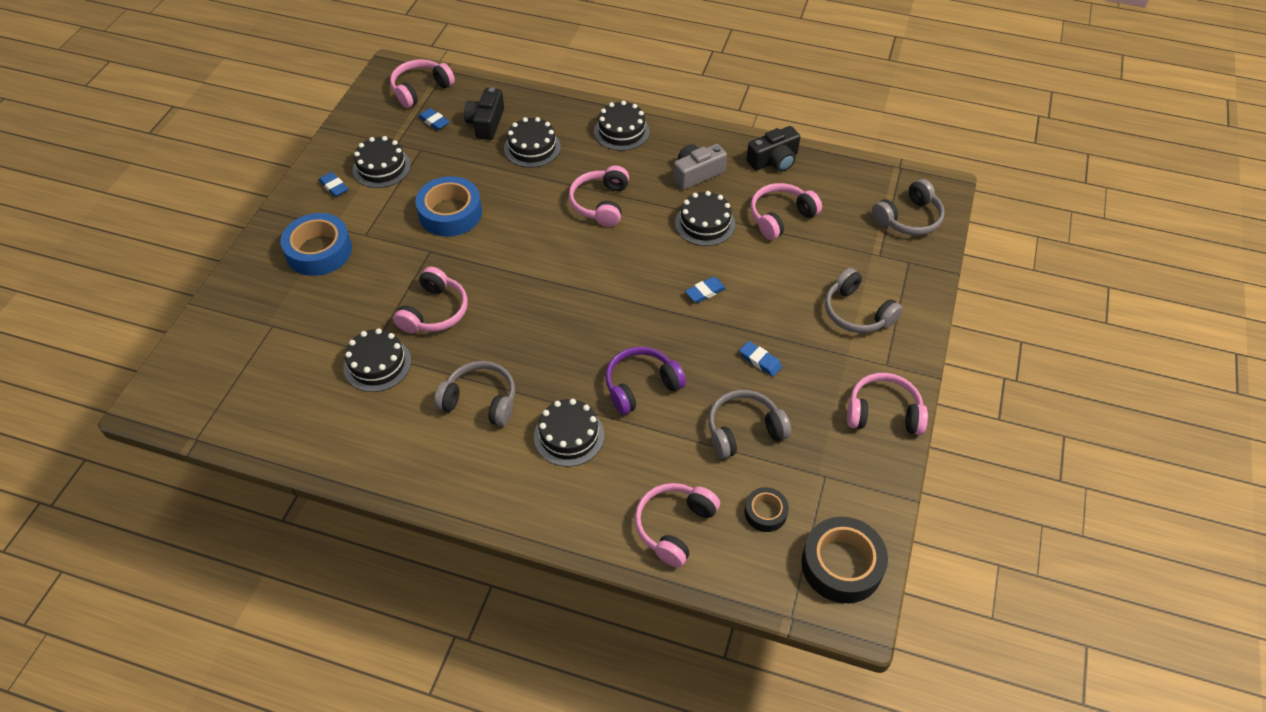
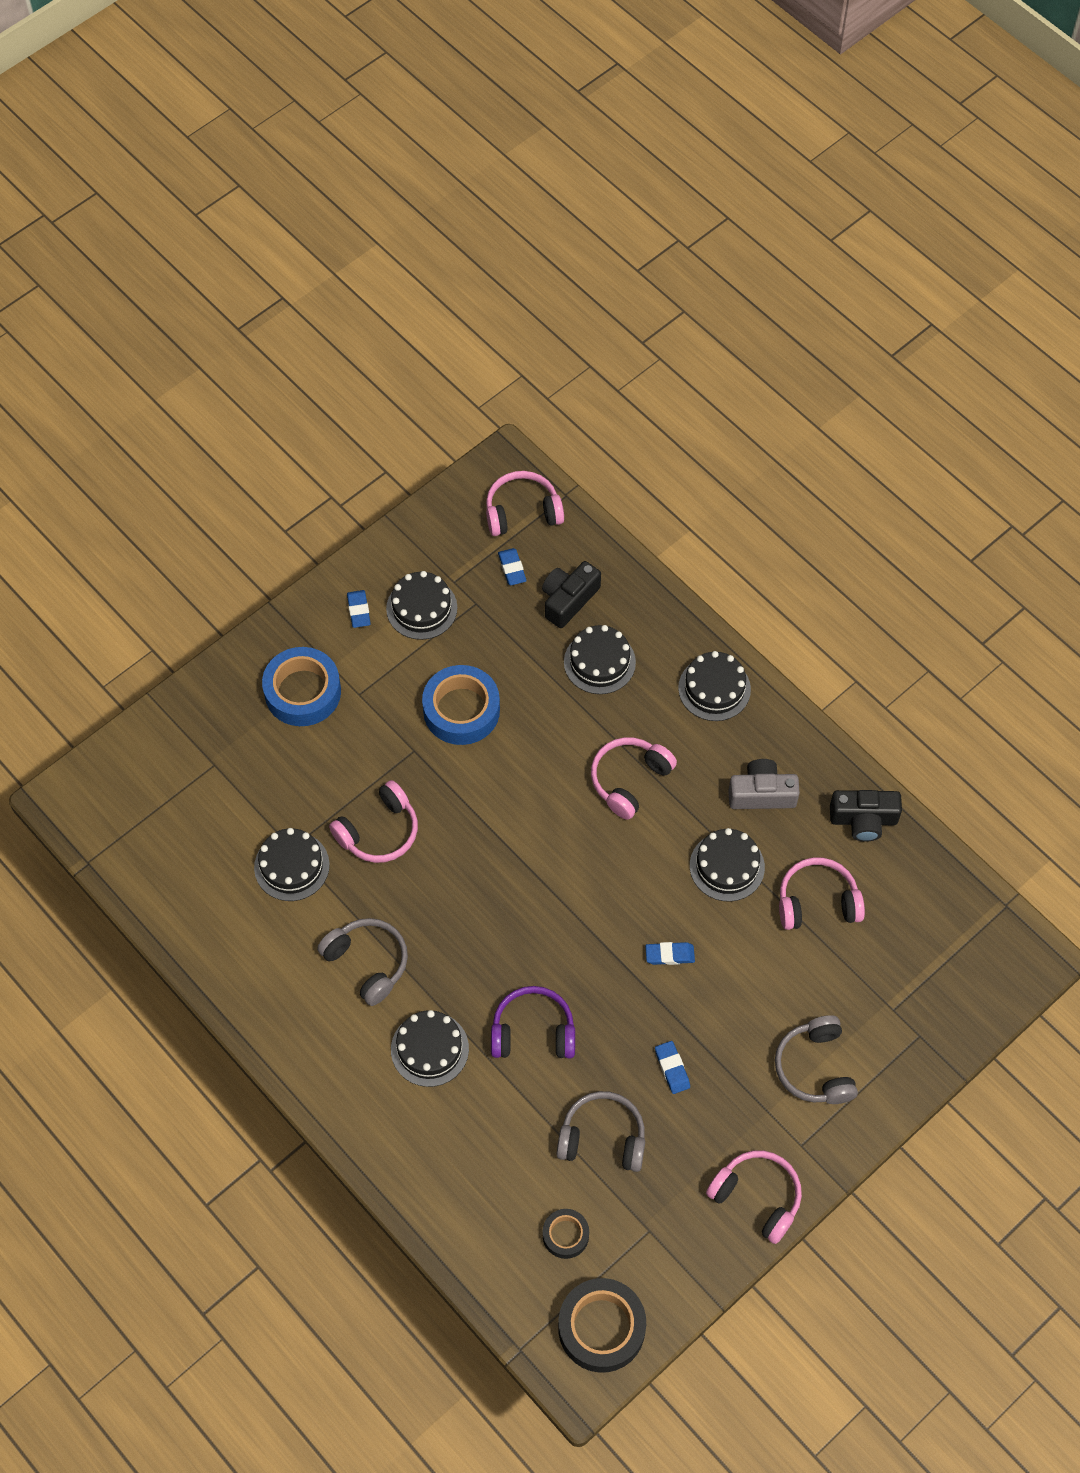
camera: 30 degrees right, 10 degrees up
pink headphones [635,483,720,567] -> none
grey headphones [872,179,945,236] -> none

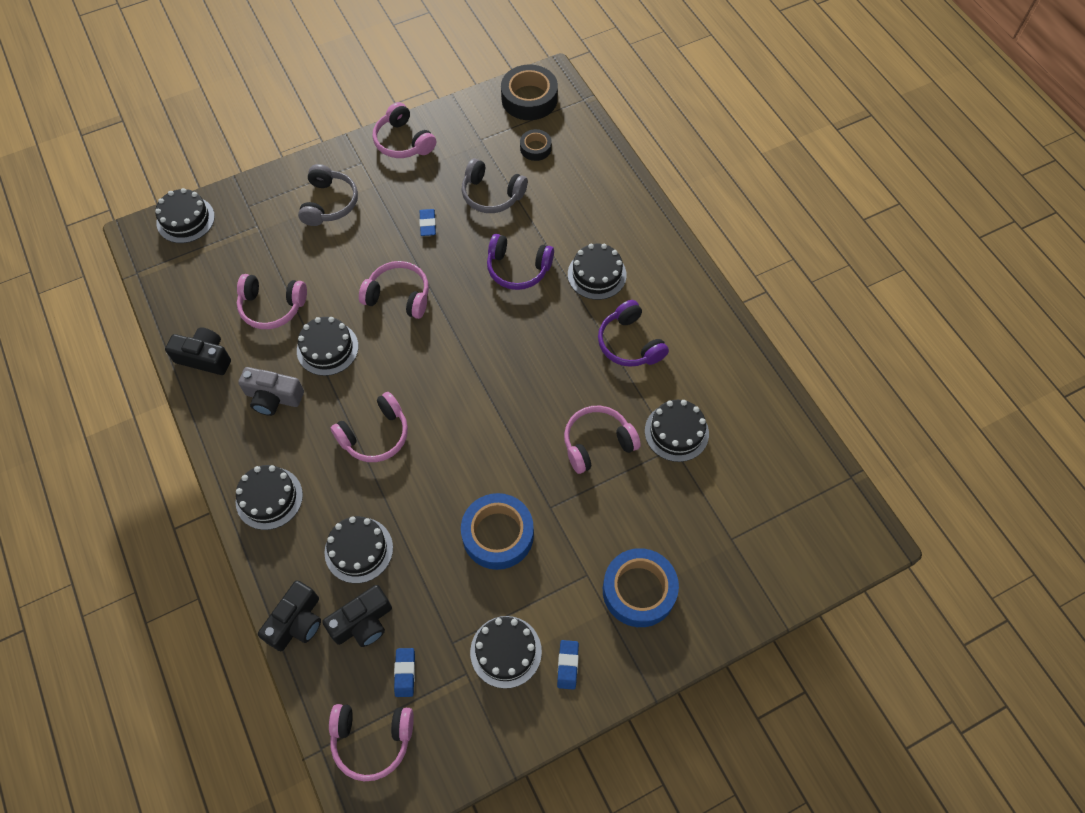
camera: 165 degrees left, 0 degrees up
grey headphones [317,918,408,1006] -> purple headphones [598,300,669,367]
blue eraser [645,942,695,965] -> pink headphones [359,261,429,319]
none -> black cake [155,188,215,243]
none -> black camera [258,581,321,651]

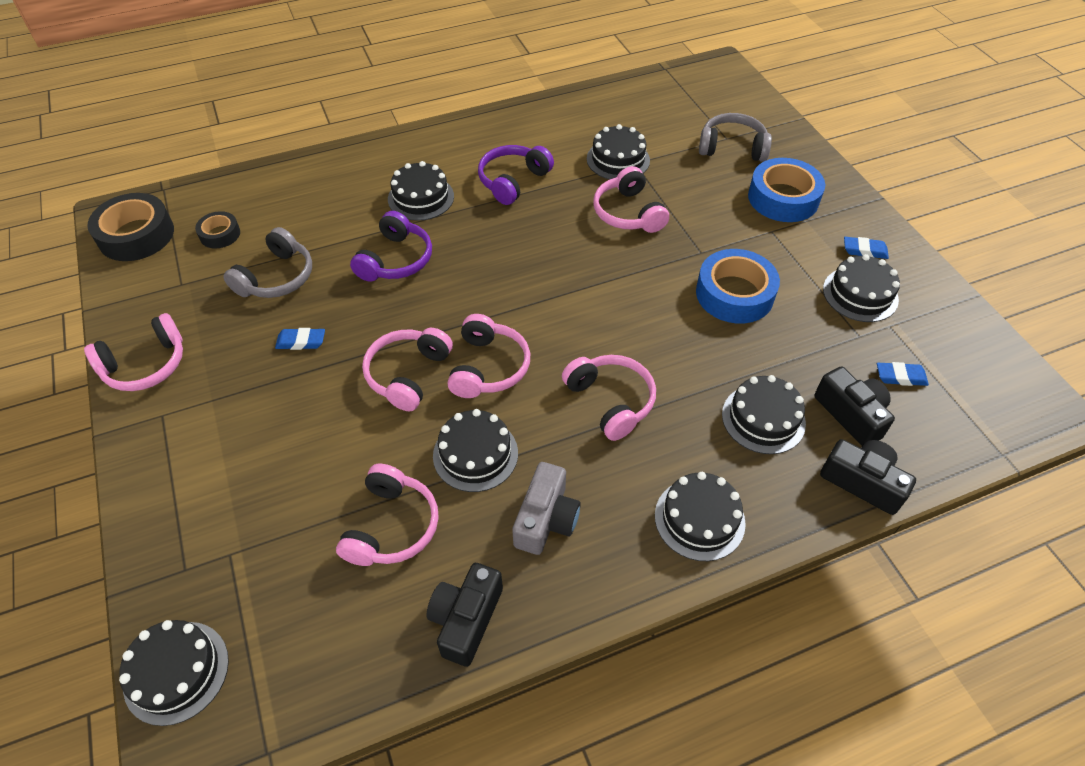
camera: 85 degrees left, 10 degrees down
grey headphones [298,164,358,226] -> grey headphones moved to [699,113,772,162]
pink headphones [329,704,414,781] -> pink headphones moved to [448,314,530,398]
purple headphones [598,300,669,367] -> purple headphones turned 150 degrees clockwise [478,145,554,205]

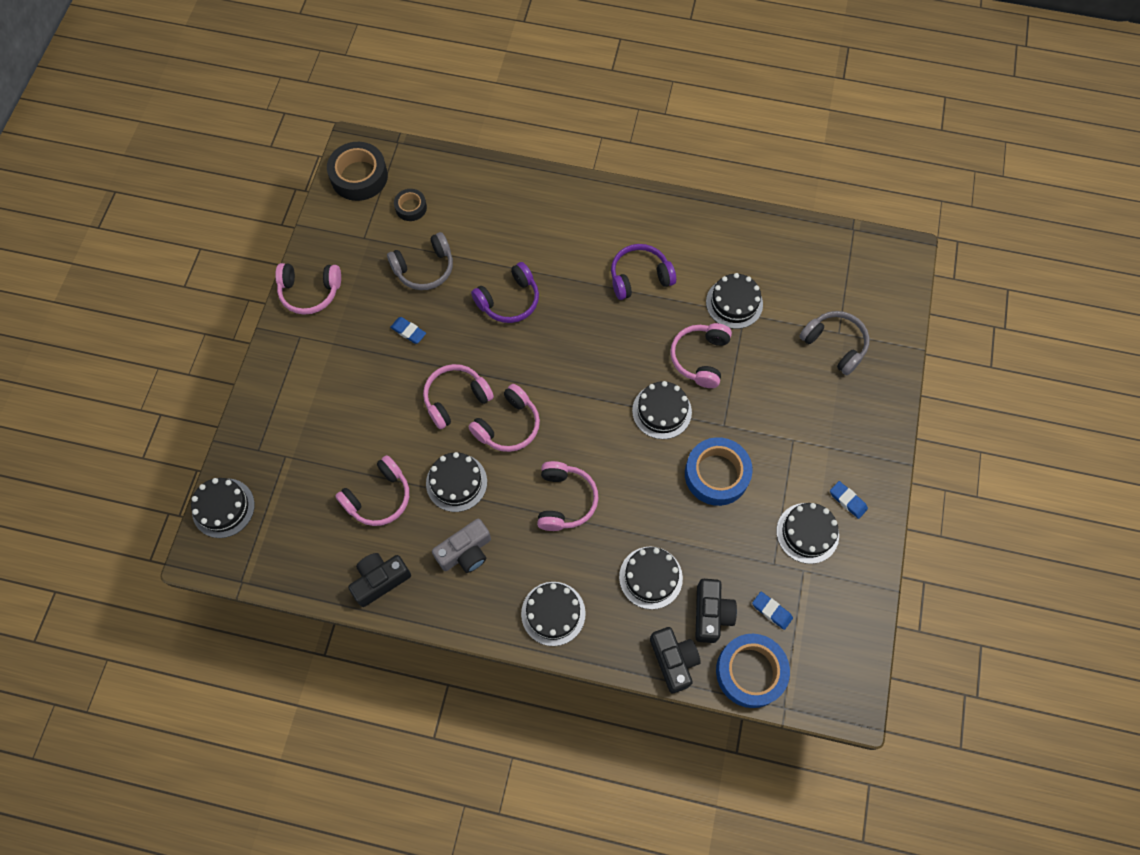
camera: 35 degrees right, 15 degrees up
black cake [388,161,454,221] -> black cake moved to [632,381,692,439]
blue tape [748,158,825,222] -> blue tape moved to [716,634,790,708]

